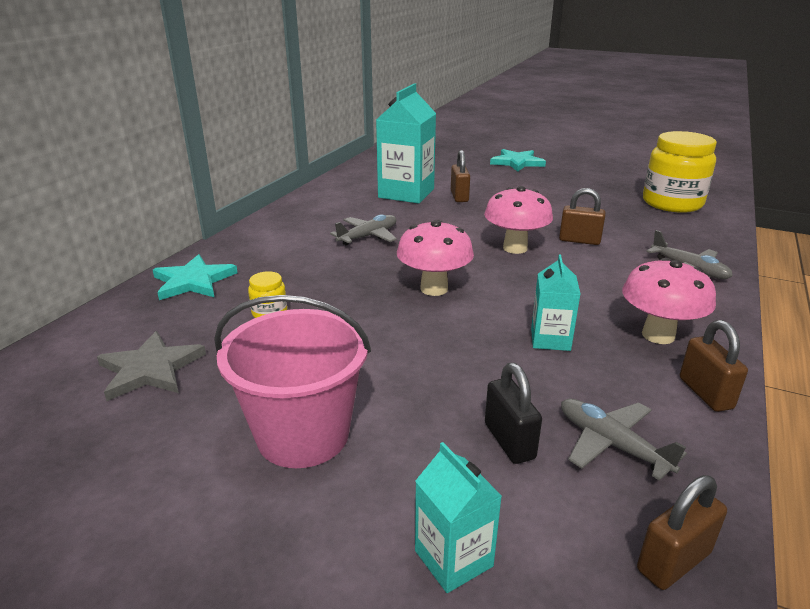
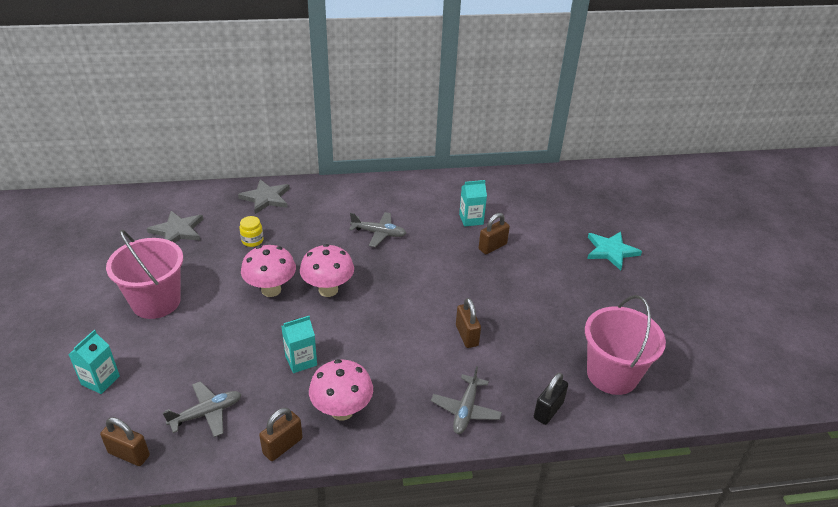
camera: 55 degrees right, 10 degrees up
turquoise star [153,254,238,300] -> grey star [238,179,290,214]
turquoise carton [376,83,436,204] -> turquoise carton [459,180,487,227], size x0.53
pink mushroom [484,186,553,254] -> pink mushroom moved to [241,245,296,297]
black padlock [485,363,542,464] -> black padlock moved to [534,373,568,425]
grey plane [561,399,687,481] -> grey plane turned 45 degrees clockwise [163,381,242,437]
yellow jar [643,131,717,213] -> pink bucket [585,295,666,395]

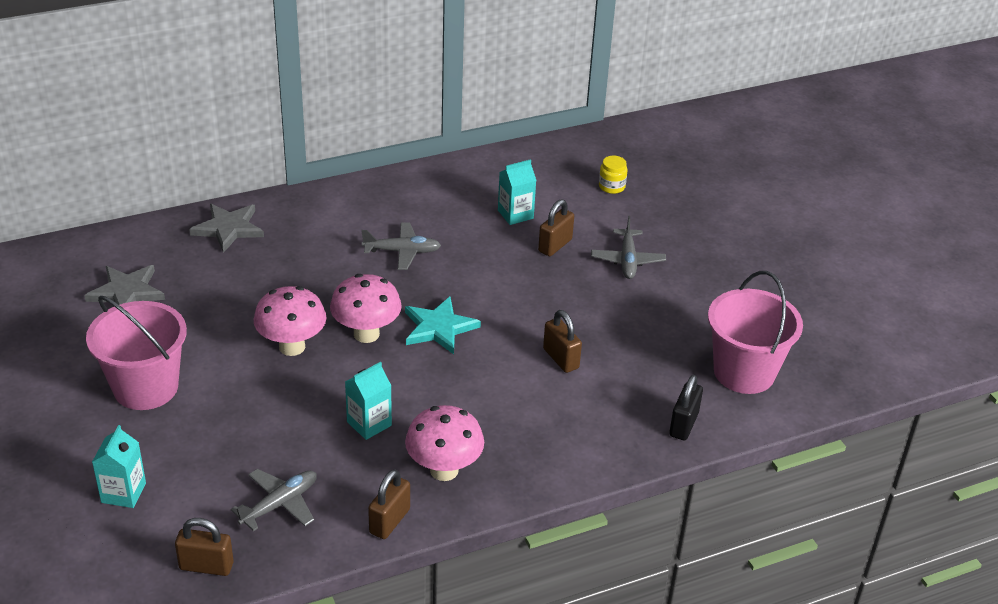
camera: 15 degrees left, 0 degrees up
yellow jar [239,216,263,247] -> yellow jar moved to [599,156,628,194]
grey plane [431,366,502,434] -> grey plane moved to [591,216,666,279]
turquoise star [587,231,642,270] -> turquoise star moved to [405,297,481,354]

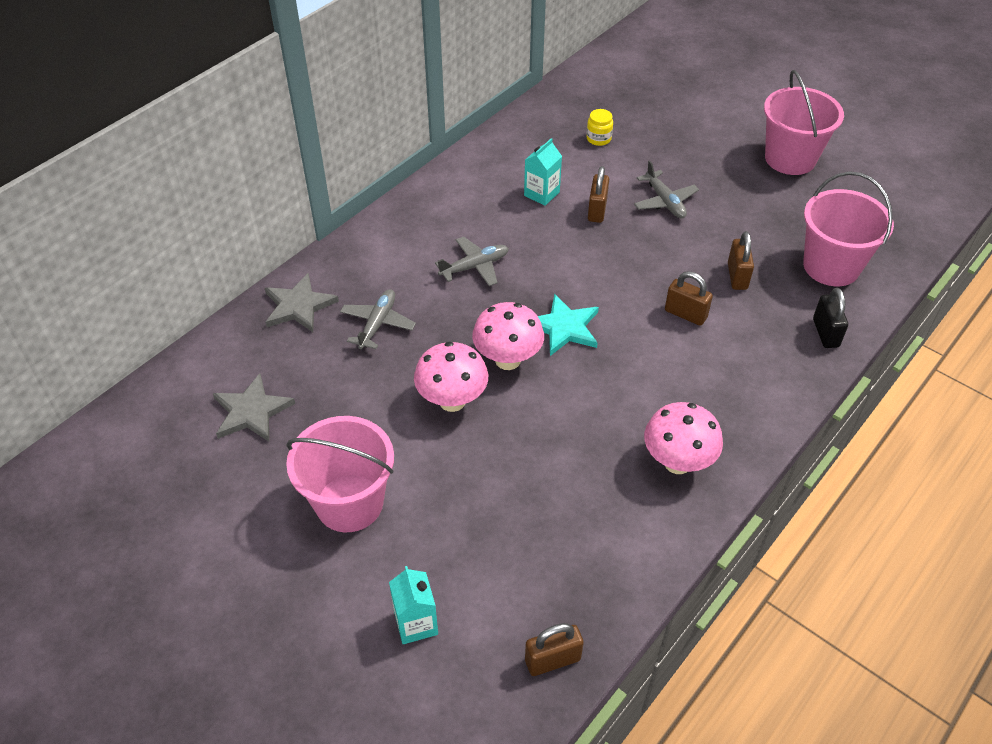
camera: 25 degrees left, 10 degrees up
grey plane [231,469,317,531] -> grey plane moved to [340,289,416,349]
turquoise carton [345,362,392,440] -> none
brown padlock [368,470,410,539] -> brown padlock moved to [728,231,754,290]
none -> pink bucket [764,70,844,175]

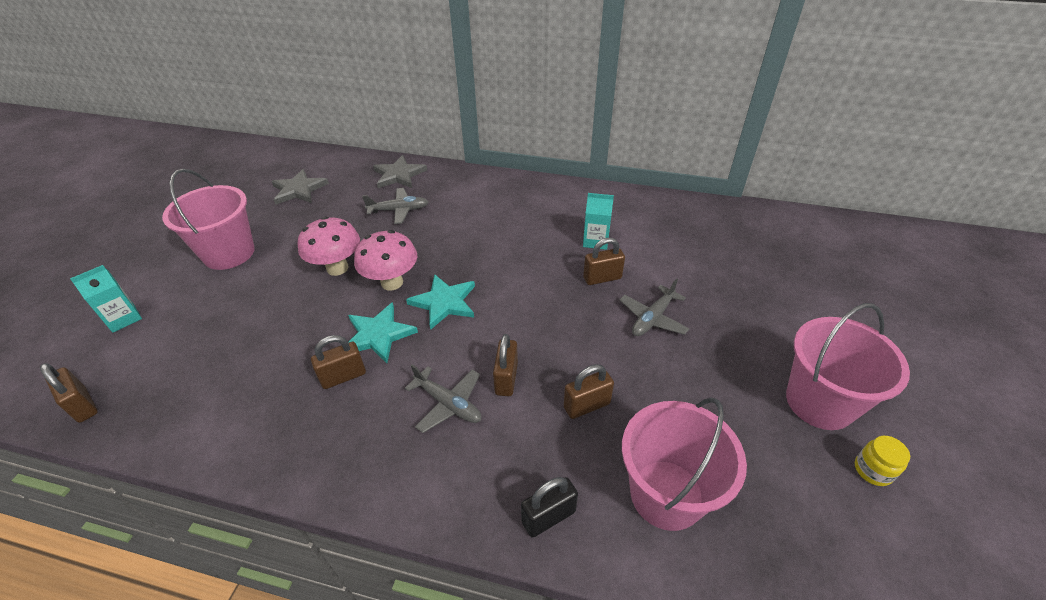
camera: 65 degrees right, 5 degrees down
grey plane [435,237,509,286] -> grey plane moved to [405,364,481,433]
yellow jar [586,109,613,146] -> yellow jar moved to [855,436,910,486]
pink mushroom [644,402,723,474] -> none
none -> brown padlock [311,335,366,389]
none -> turquoise star [348,302,418,363]

